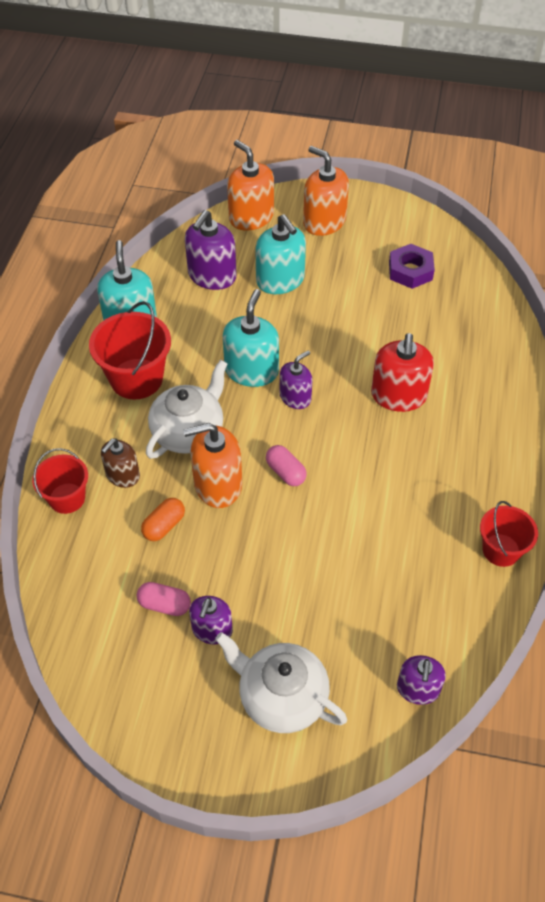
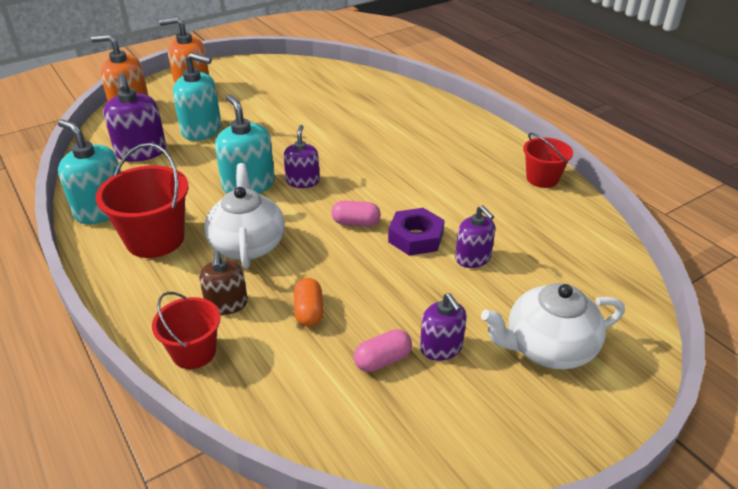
camera: 45 degrees left, 15 degrees down
orange soap dispenser [183,423,242,508] -> none
red soap dispenser [371,333,434,412] -> none
purple nut [389,244,435,289] -> purple nut moved to [388,208,445,256]
purple soap dispenser [397,655,446,705] -> purple soap dispenser moved to [455,205,495,268]

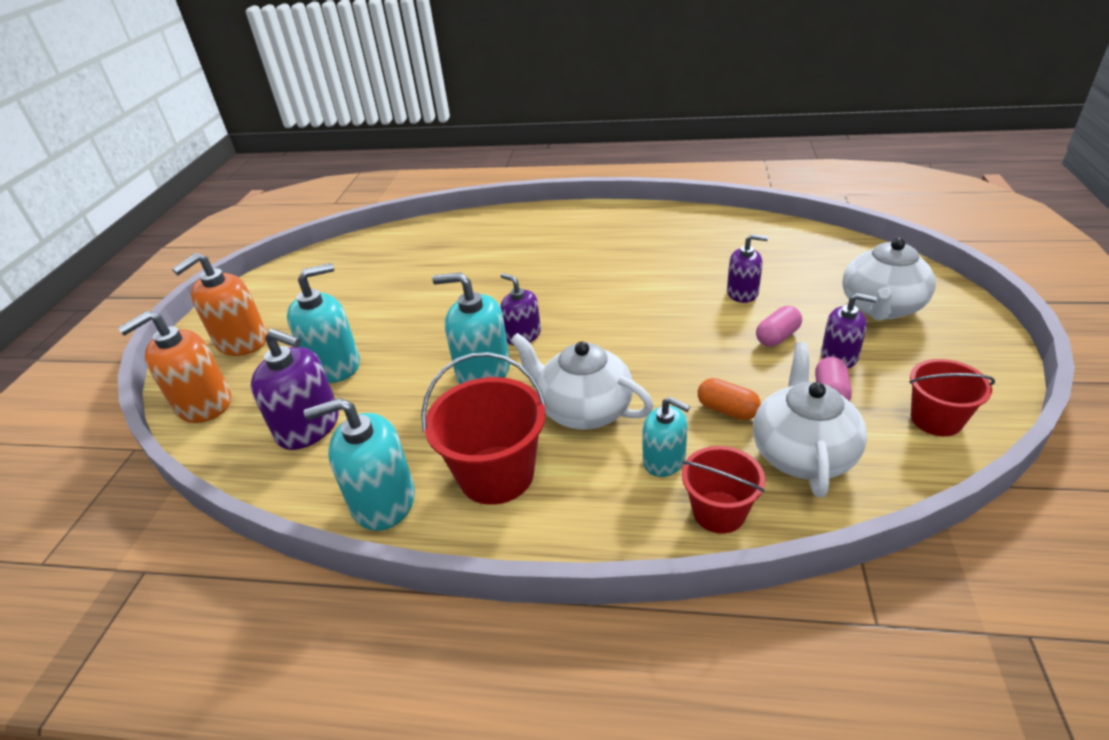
camera: 45 degrees left, 0 degrees up
brown soap dispenser [199,251,248,315] -> turquoise soap dispenser [643,397,690,477]
pink capsule [331,201,381,227] -> pink capsule moved to [756,306,802,347]
purple nut [388,208,445,256] -> none
red bucket [523,133,573,188] -> red bucket moved to [909,359,995,436]
none -> white teapot [753,342,867,498]

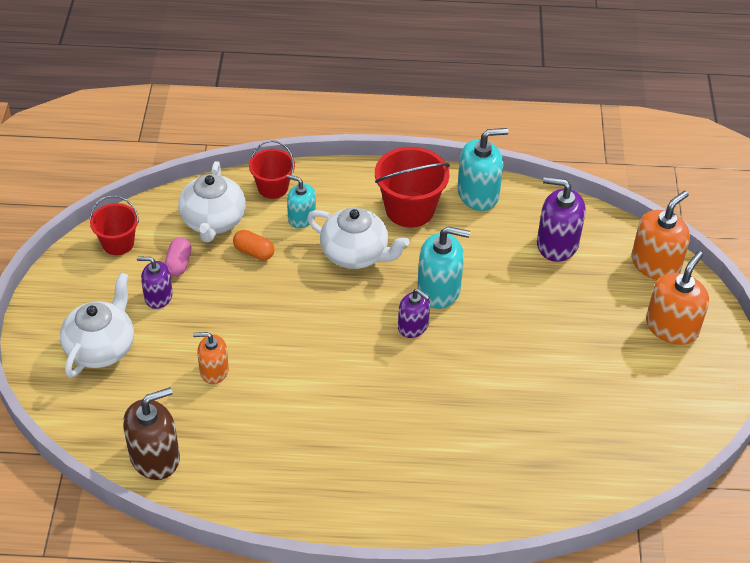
camera: 170 degrees right, 10 degrees up
turquoise soap dispenser [287,263,360,383] -> none
purple soap dispenser [727,234,768,303] -> orange soap dispenser [193,332,229,384]
pink capsule [756,306,802,347] -> none
none -> brown soap dispenser [123,387,180,480]

